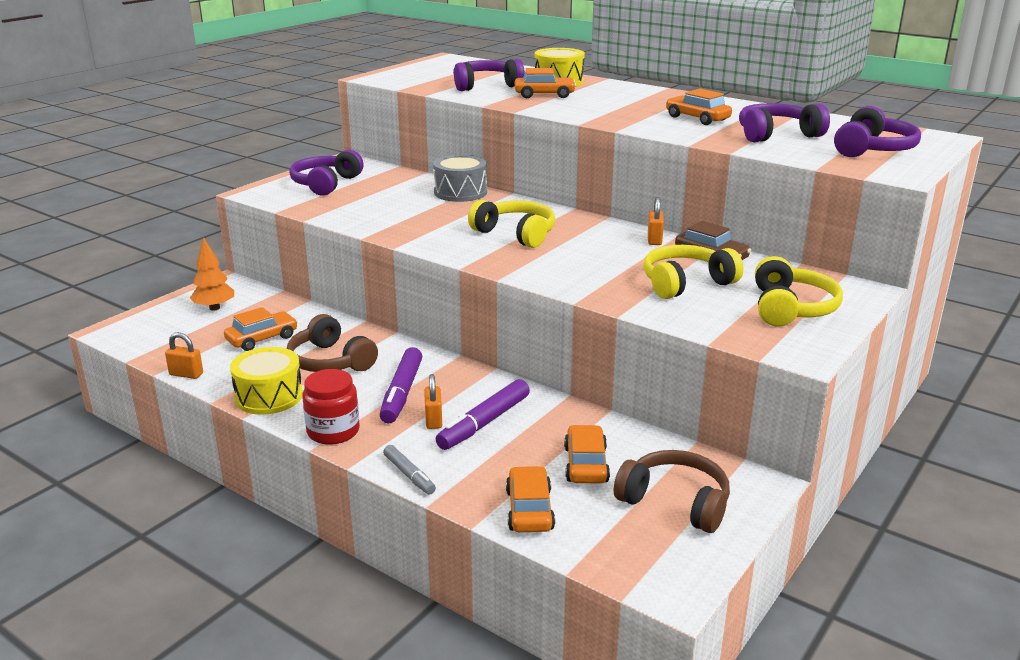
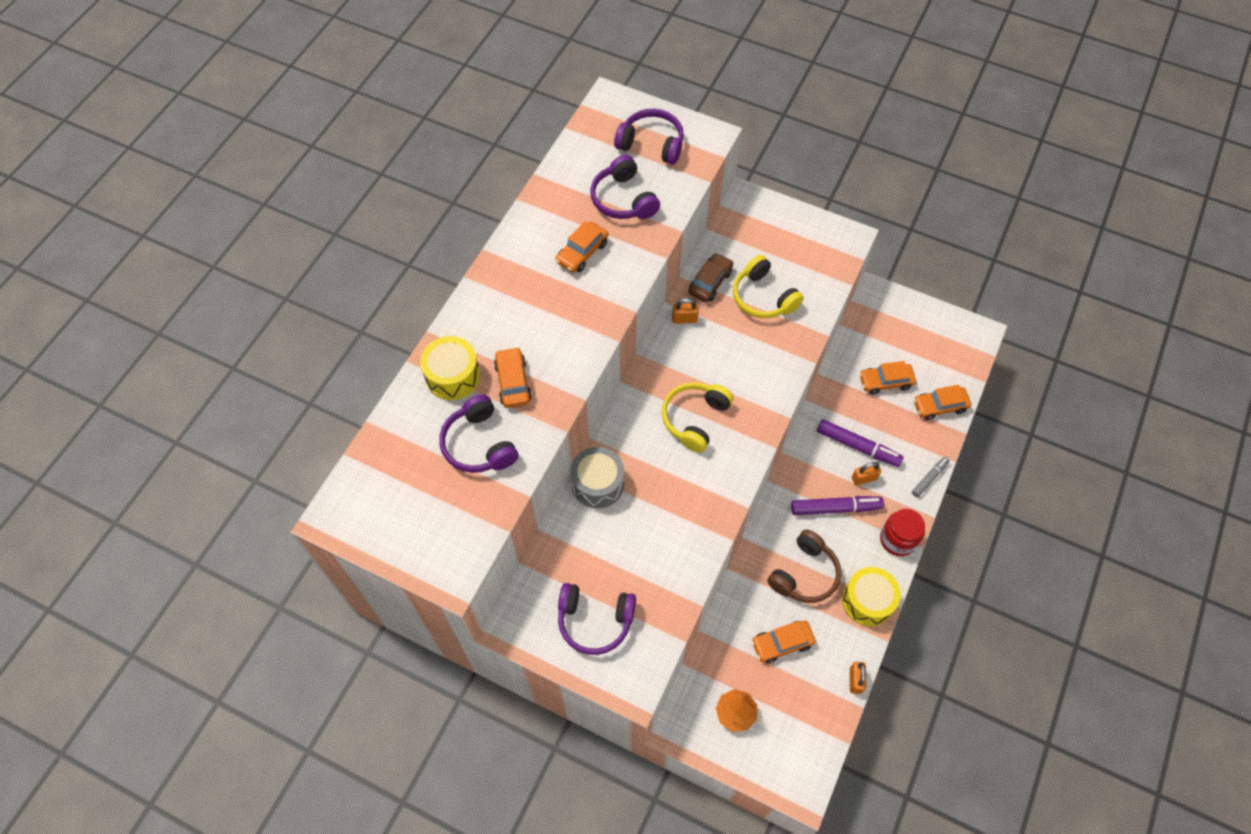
camera: 100 degrees left, 35 degrees up
orange car [224,307,298,351] -> orange car turned 60 degrees counterclockwise [752,620,816,663]
brown headphones [614,450,730,533] -> none
yellow headphones [755,256,843,327] -> none

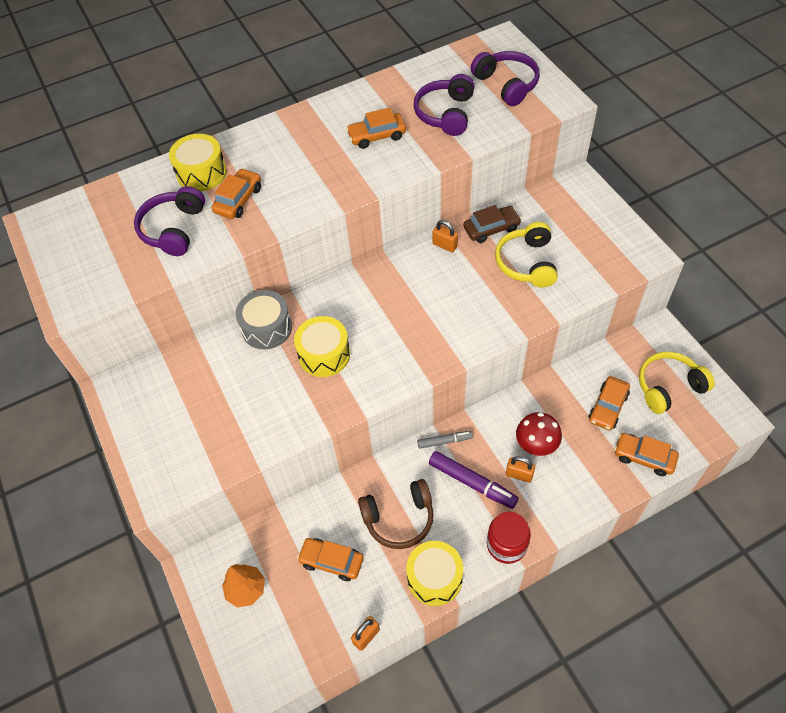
camera: 40 degrees right, 5 degrees down
purple headphones [558,583,636,655] -> none
yellow headphones [662,382,733,453] -> yellow headphones moved to [639,351,715,414]
purple marker [817,419,903,467] -> red mushroom [516,412,562,456]
orange car [859,361,916,395] -> orange car turned 90 degrees counterclockwise [589,376,630,430]
grey marker [912,457,950,497] -> grey marker moved to [417,431,473,449]
none -> yellow drum [294,316,350,377]

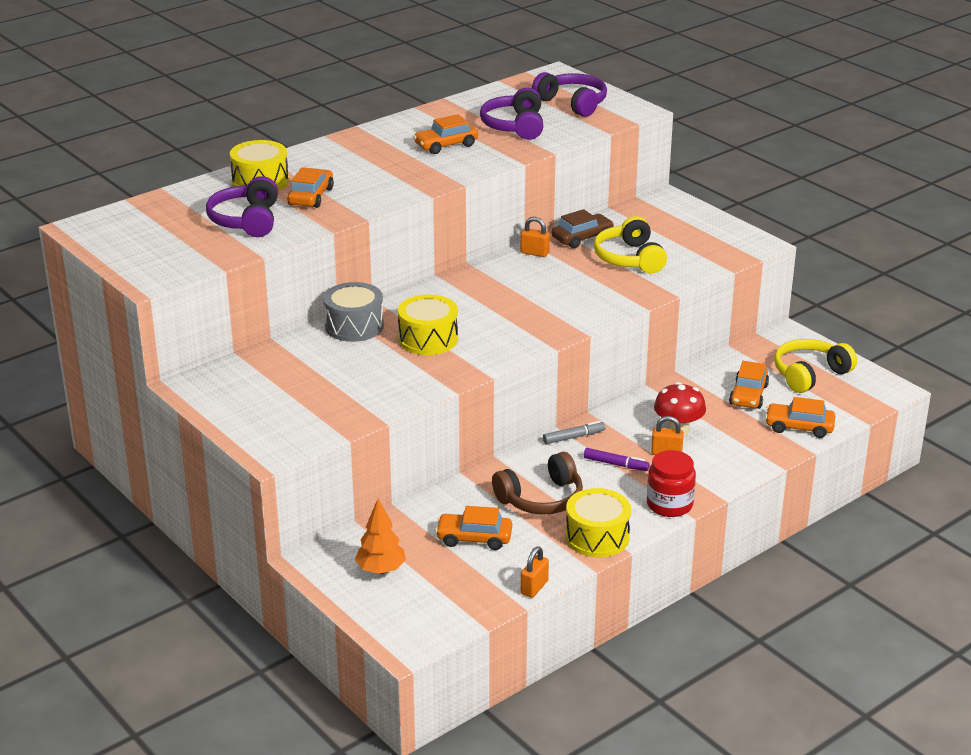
camera: 15 degrees left, 25 degrees down
purple marker [429,451,519,509] -> purple marker [584,448,650,471], size x0.60

